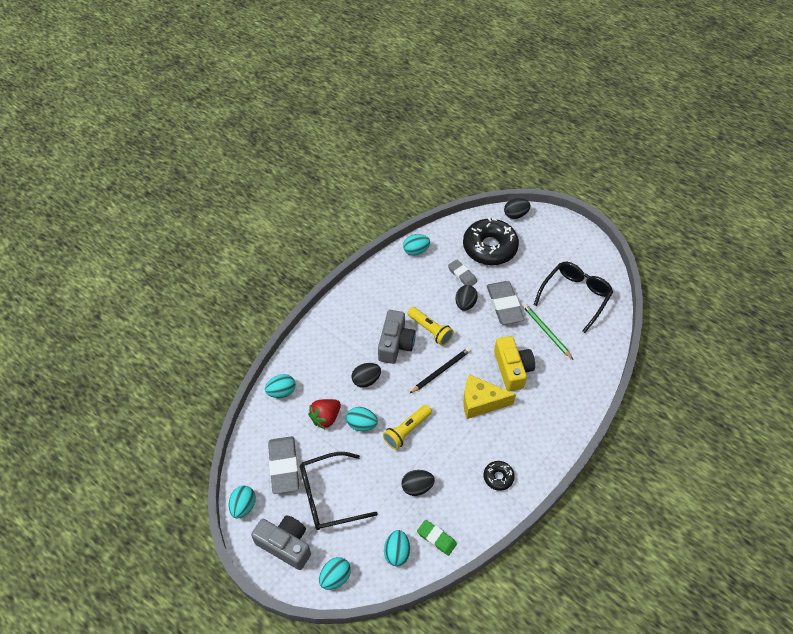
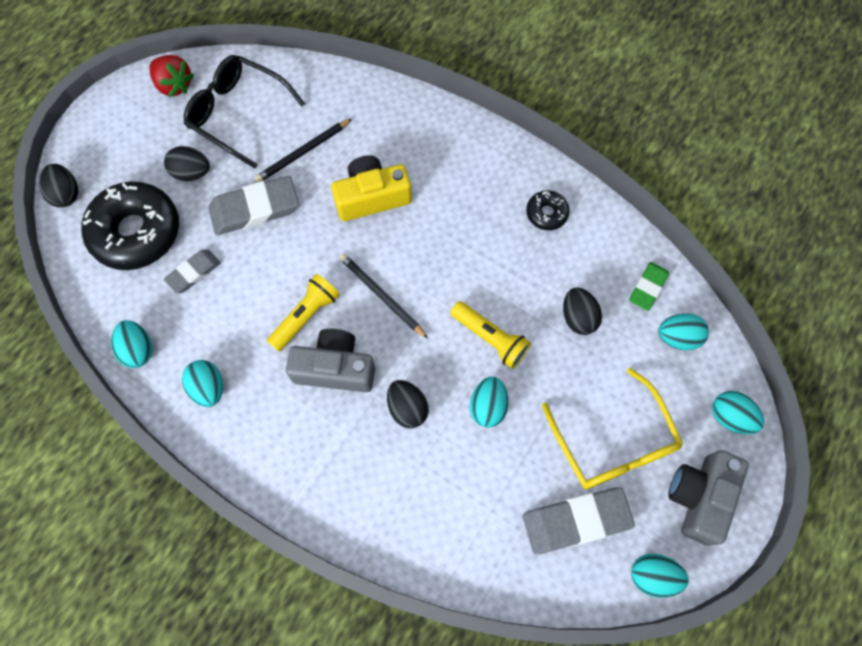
camera: 95 degrees left, 15 degrees up
turquoise egg [265,374,296,398] -> turquoise egg moved to [182,360,223,407]
black glasses [300,452,378,530] -> yellow glasses [542,368,683,489]
red strawberry [308,399,341,429] -> red strawberry moved to [149,55,194,97]
black egg [456,285,478,311] -> black egg moved to [164,146,210,181]
yellow cheese [464,374,516,419] -> none
green pencil [523,304,573,359] -> black pencil [255,119,352,182]

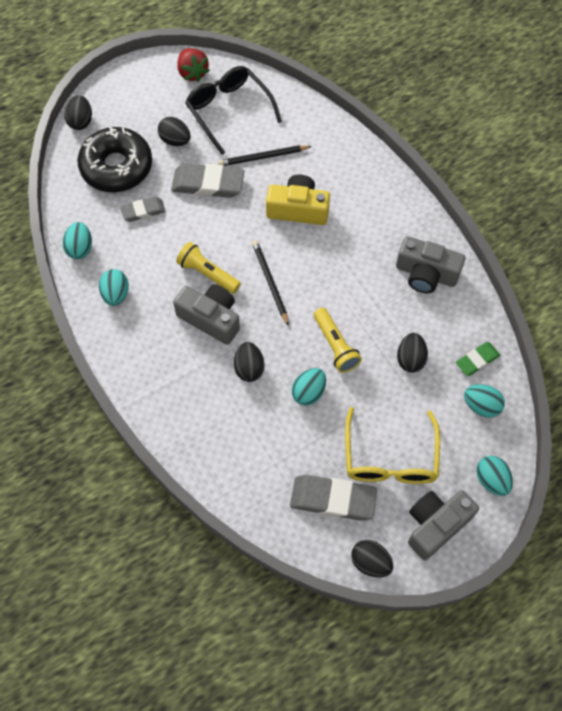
camera: 25 degrees right, 5 degrees down
yellow flashlight [267,274,340,351] -> yellow flashlight turned 120 degrees counterclockwise [176,242,241,294]
black donut [526,190,570,230] -> grey camera [396,236,465,293]
turquoise egg [631,554,689,598] -> black egg [351,540,393,577]

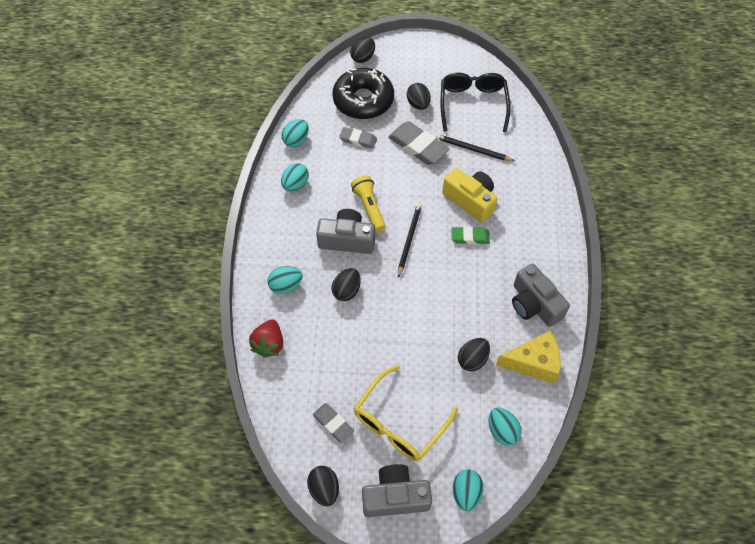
camera: 35 degrees right, 5 degrees down
grey camera [173,284,240,345] -> grey camera turned 60 degrees counterclockwise [316,209,375,254]
red strawberry [177,48,210,82] -> red strawberry moved to [249,320,283,358]
grey eraser [290,475,377,521] -> grey eraser [313,403,354,443], size x0.59
turquoise egg [291,368,326,406] -> turquoise egg moved to [267,266,303,294]
yellow flashlight [314,308,362,373] -> none
green eraser [456,342,500,376] -> green eraser moved to [451,227,490,244]
none -> yellow cheese [496,330,561,384]

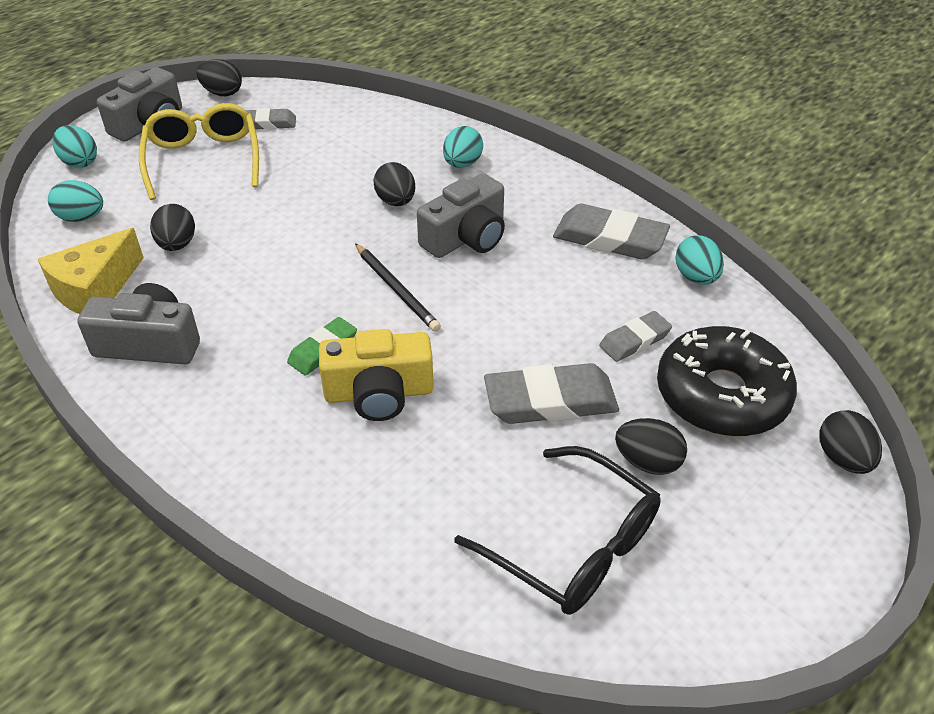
camera: 130 degrees right, 15 degrees down
red strawberry [249,320,283,358] -> none
turquoise egg [281,163,309,191] -> grey eraser [553,204,670,260]
yellow flashlight [351,175,386,232] -> none
black pencil [436,134,515,161] -> none

